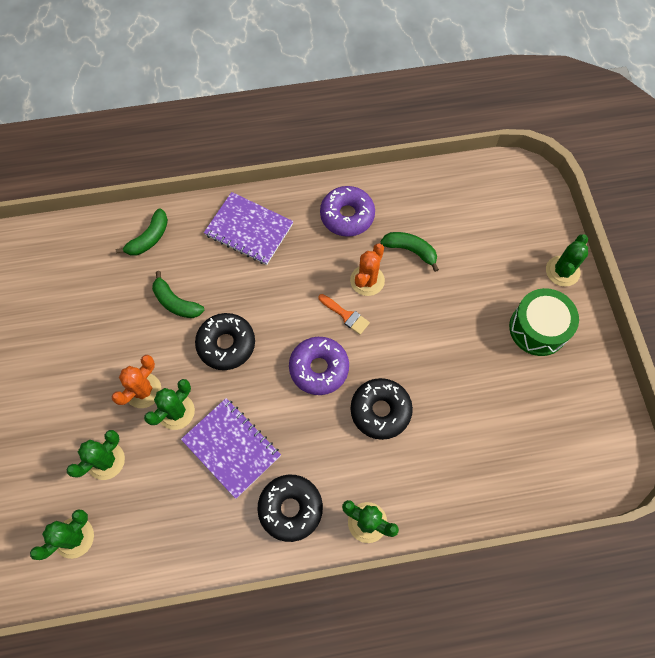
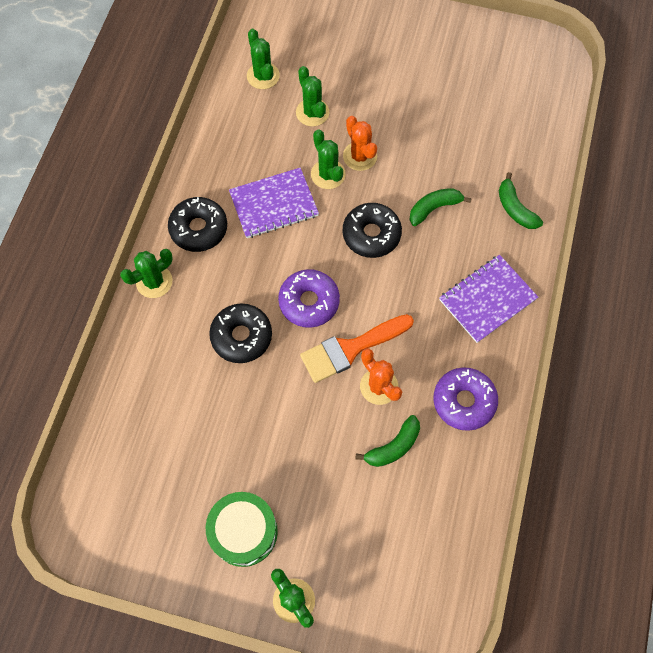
camera: 115 degrees right, 0 degrees up
orange brush [318,294,370,335] -> orange brush [300,314,414,383], size x1.90

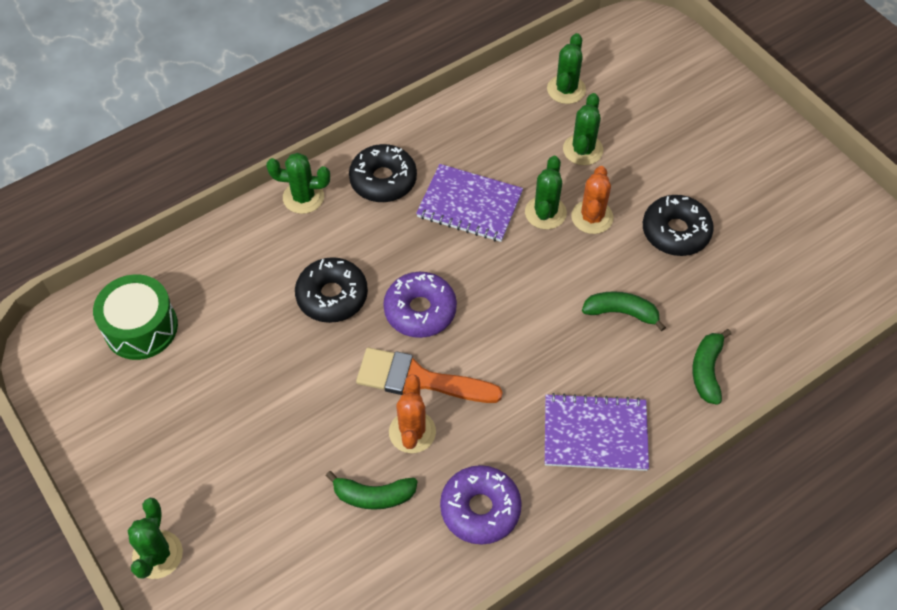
camera: 40 degrees right, 10 degrees down
green drum [206,492,278,567] -> green drum moved to [93,274,178,360]
black donut [343,203,402,258] -> black donut moved to [643,195,714,256]

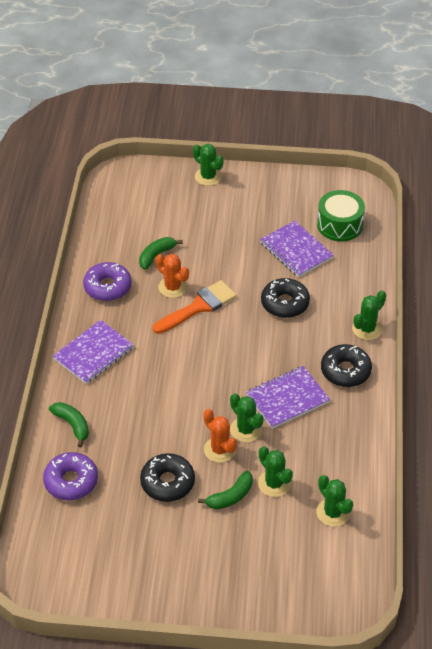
camera: 130 degrees right, 10 degrees down
purple donut [383,272,457,338] -> purple donut moved to [43,452,98,500]
green banana [582,291,666,331] -> green banana moved to [198,470,253,510]
none -> purple notebook [260,221,334,277]

